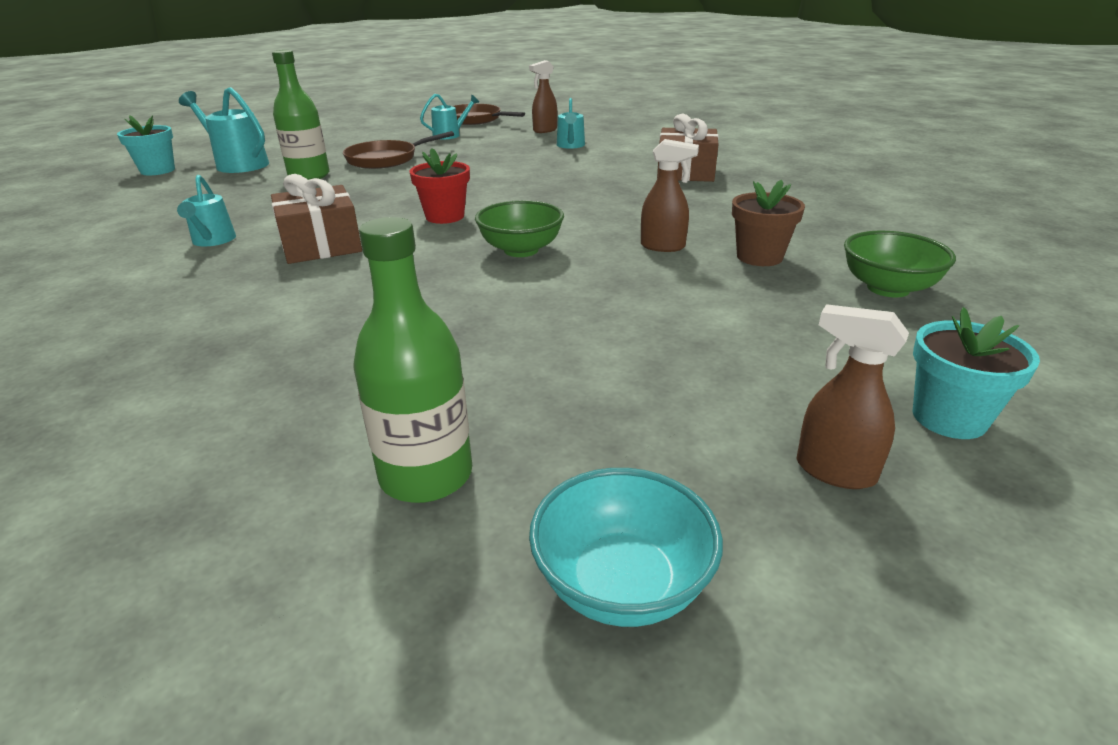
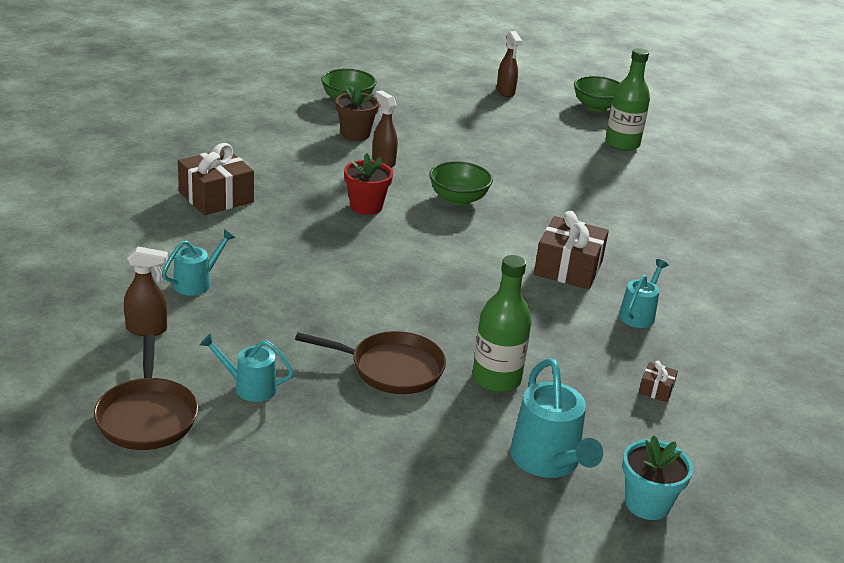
camera: 140 degrees left, 0 degrees up
red flower pot [409,148,470,224] -> red flower pot moved to [344,153,393,215]
turquoise bowl [529,468,723,627] -> green bowl [574,76,620,112]
turquoise flower pot [912,307,1040,439] -> none
none -> brown gift [639,361,678,402]

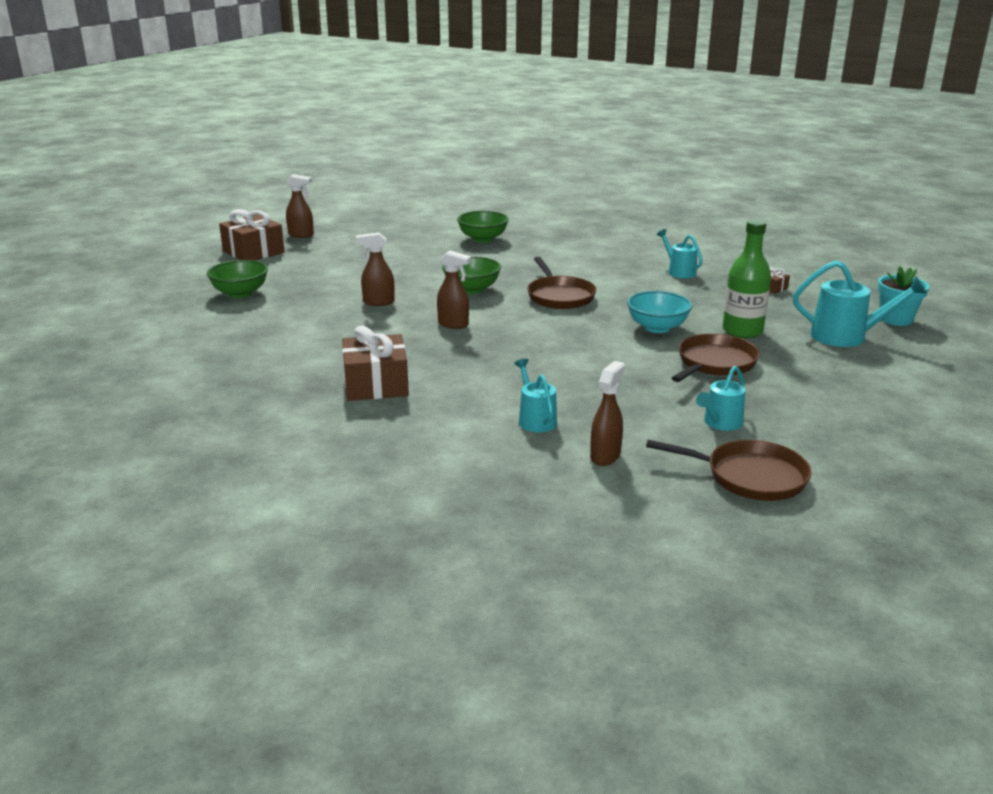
camera: 60 degrees left, 5 degrees down
brown flower pot [336,85,380,141] -> none
red flower pot [344,153,393,215] -> brown spray bottle [437,250,471,329]
brown gift [534,211,609,289] -> brown gift moved to [219,209,285,261]
green bowl [574,76,620,112] -> green bowl moved to [457,211,509,243]
green bottle [606,48,650,151] -> none
none -> brown pan [527,257,597,309]
none -> turquoise bowl [627,291,692,333]

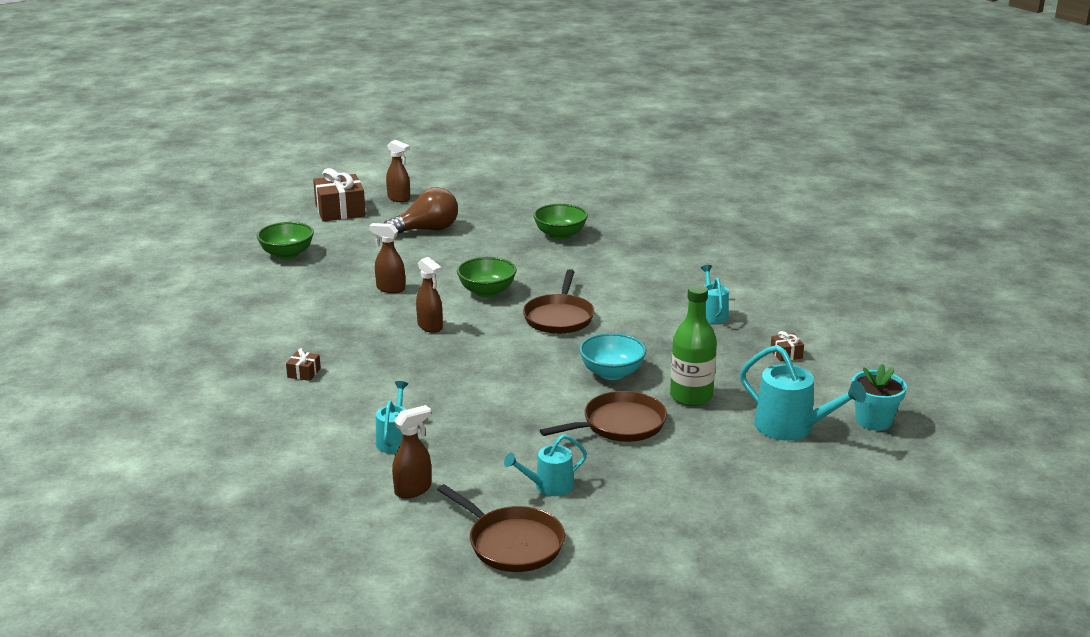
camera: 25 degrees right, 0 degrees up
brown gift [342,326,409,401] -> brown gift [286,348,321,381], size x0.45
none -> brown light bulb [384,187,458,235]

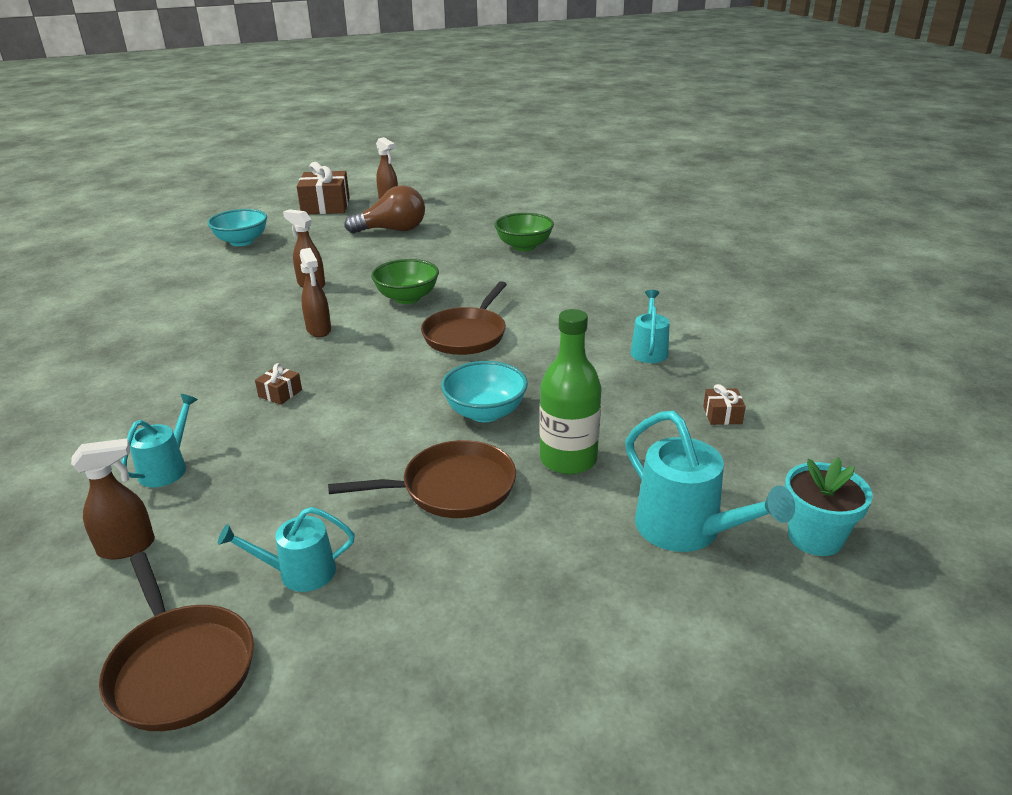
camera: 15 degrees right, 5 degrees up
green bowl [257,222,314,260] -> turquoise bowl [207,209,267,246]
brown gift [286,348,321,381] -> brown gift moved to [255,363,302,405]

